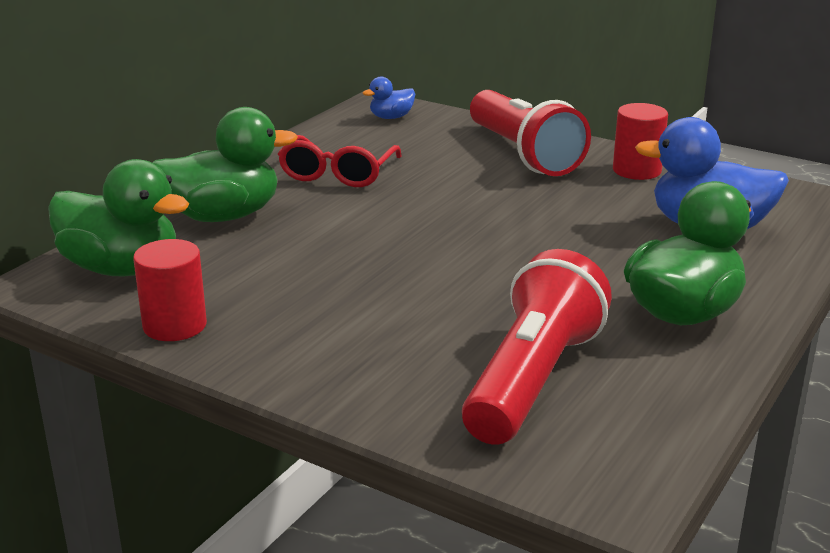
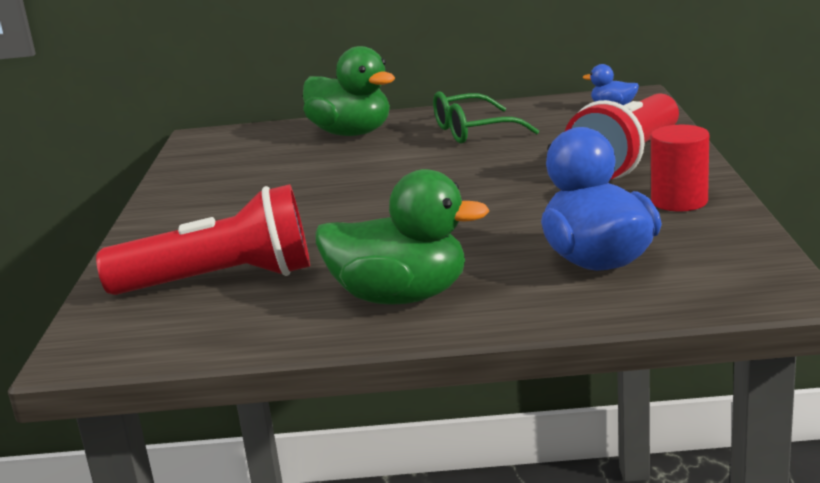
camera: 60 degrees right, 5 degrees down
green duck [48,159,189,276] -> none
red cylinder [133,239,207,341] -> none
red glasses [278,135,402,187] -> green glasses [433,91,539,144]

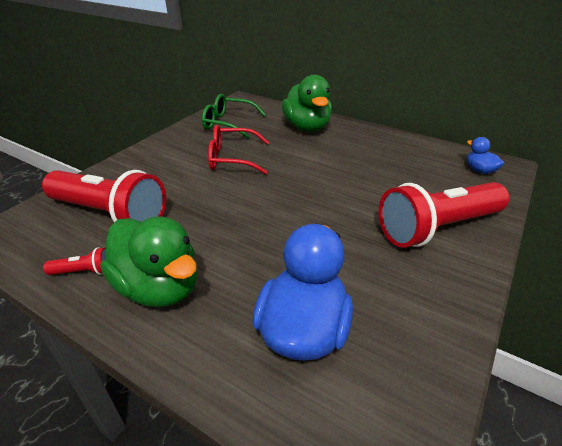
camera: 30 degrees right, 15 degrees up
green glasses [433,91,539,144] -> green glasses moved to [202,94,266,138]
red cylinder [651,125,709,211] -> none
none -> red flashlight [43,247,106,275]
none -> red glasses [208,125,269,175]

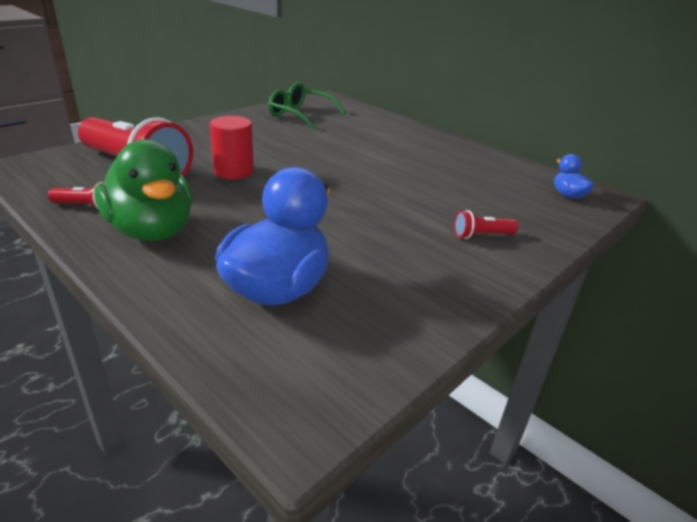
camera: 10 degrees right, 5 degrees down
red glasses [208,125,269,175] -> none
green duck [282,75,332,132] -> none
red flashlight [379,182,509,248] -> red flashlight [454,210,518,239], size x0.40
none -> red cylinder [210,116,254,179]

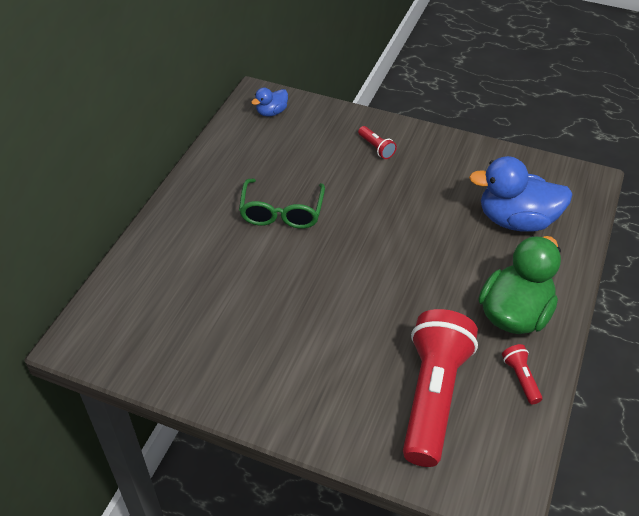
camera: 110 degrees left, 15 degrees up
red cylinder [210,116,254,179] -> none
green glasses [269,82,346,130] -> green glasses moved to [239,179,325,229]

